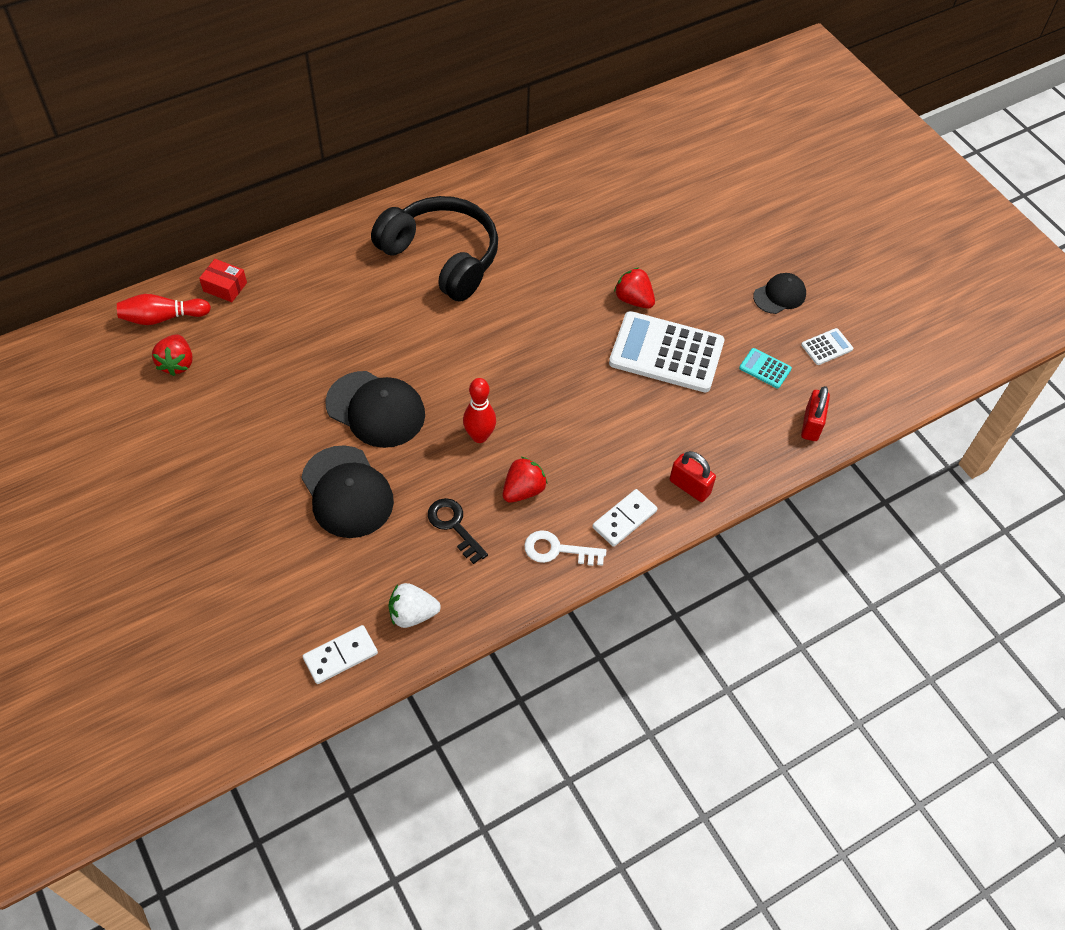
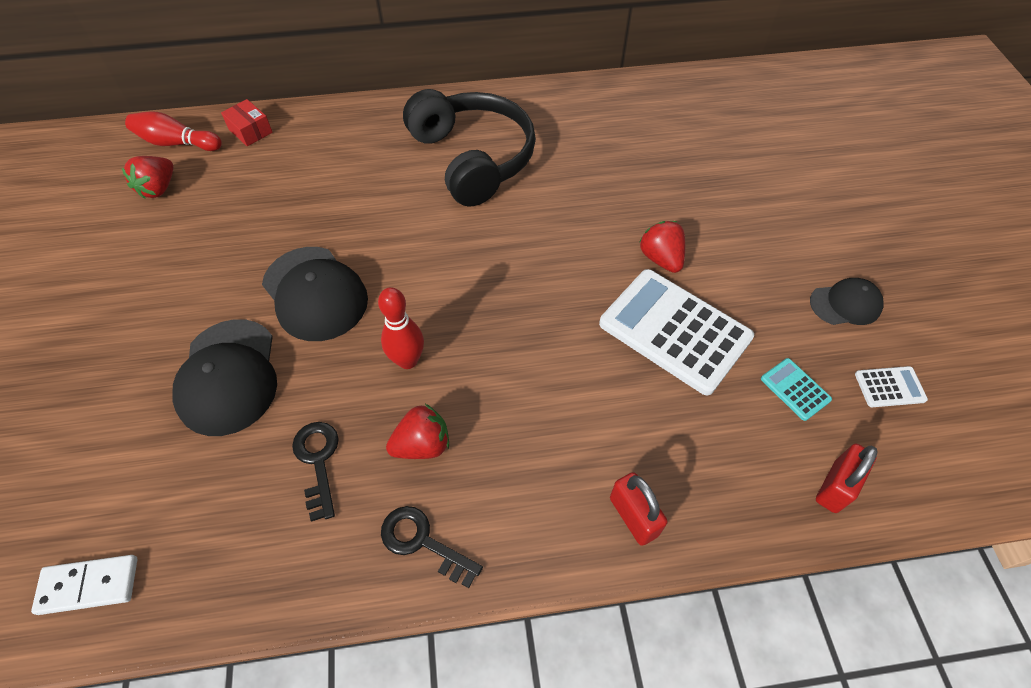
camera: 25 degrees right, 0 degrees up
white strawberry [388,583,441,628] -> none
white key [524,530,606,566] -> black key [381,506,483,588]
white domino [592,489,657,547] -> none

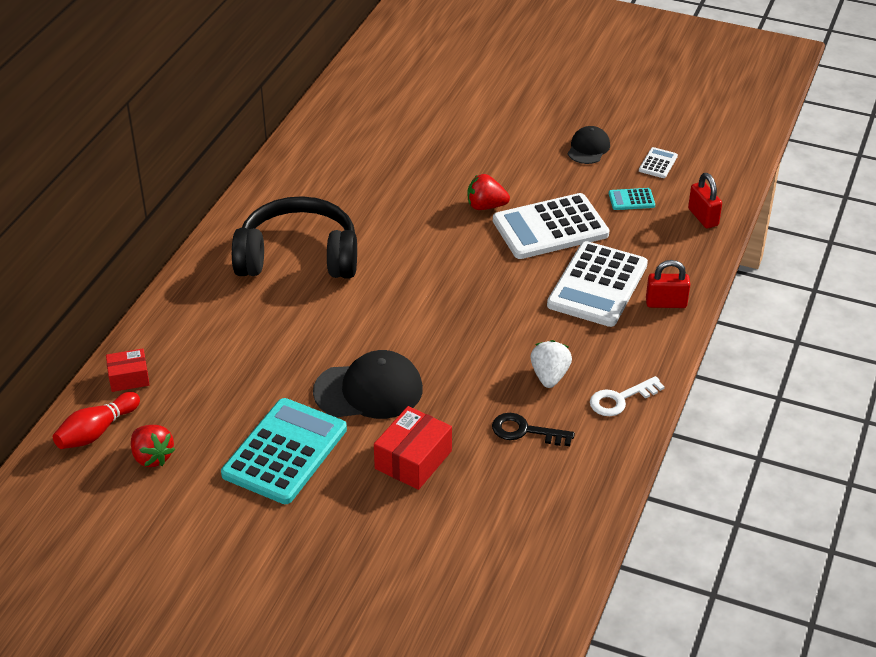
camera: 60 degrees left, 15 degrees down
white domino [31,555,137,615] -> none
black cap [173,319,277,436] -> red box [374,406,452,490]
red bowling pin [378,287,424,369] -> none
black key [381,506,483,588] -> white key [590,376,665,416]
red strawberry [386,404,449,459] -> white strawberry [530,340,572,388]
none -> turquoise calculator [221,398,347,504]
none -> white calculator [547,241,648,327]

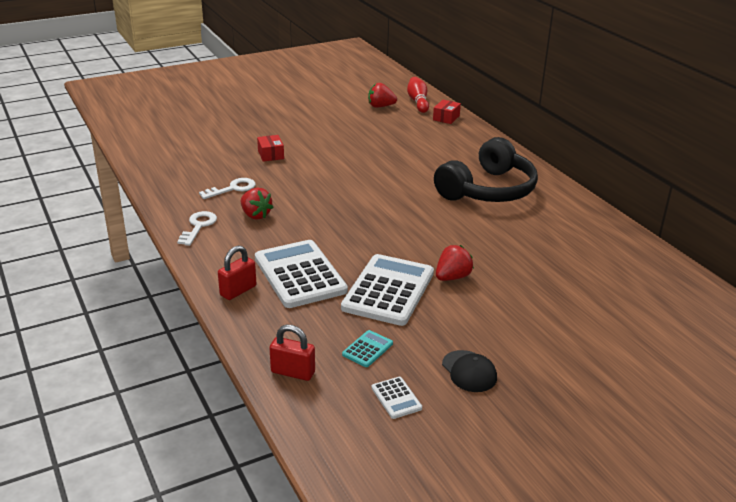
camera: 130 degrees right, 10 degrees down
turquoise calculator [221,398,347,504] -> none
black cap [313,350,423,419] -> none
red box [374,406,452,490] -> red box [257,135,284,162], size x0.64
black key [492,413,575,446] -> white key [199,178,256,199]
white strawberry [530,340,572,388] -> red strawberry [241,187,273,220]

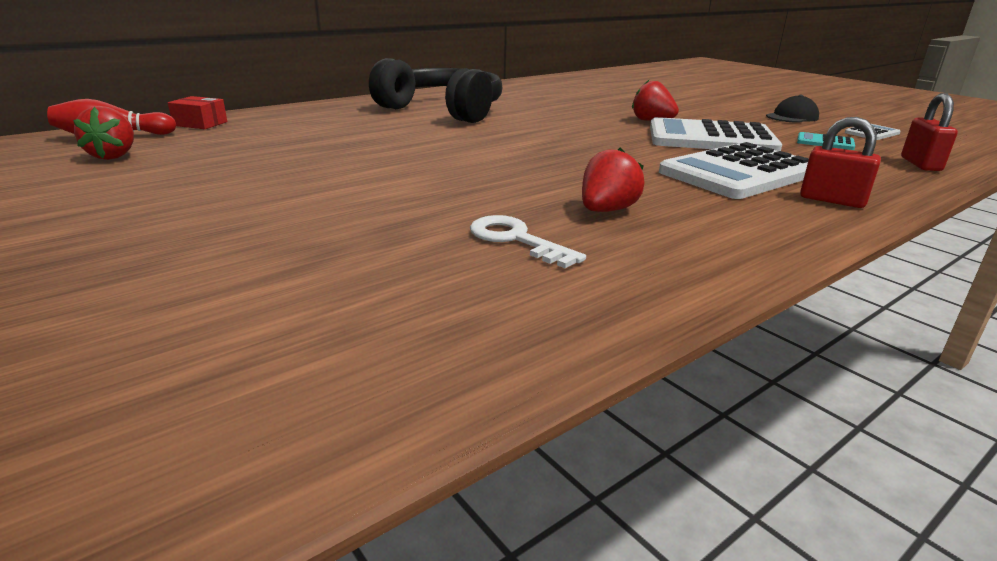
camera: 100 degrees left, 5 degrees down
white key [177,211,217,246] -> none
red box [257,135,284,162] -> none

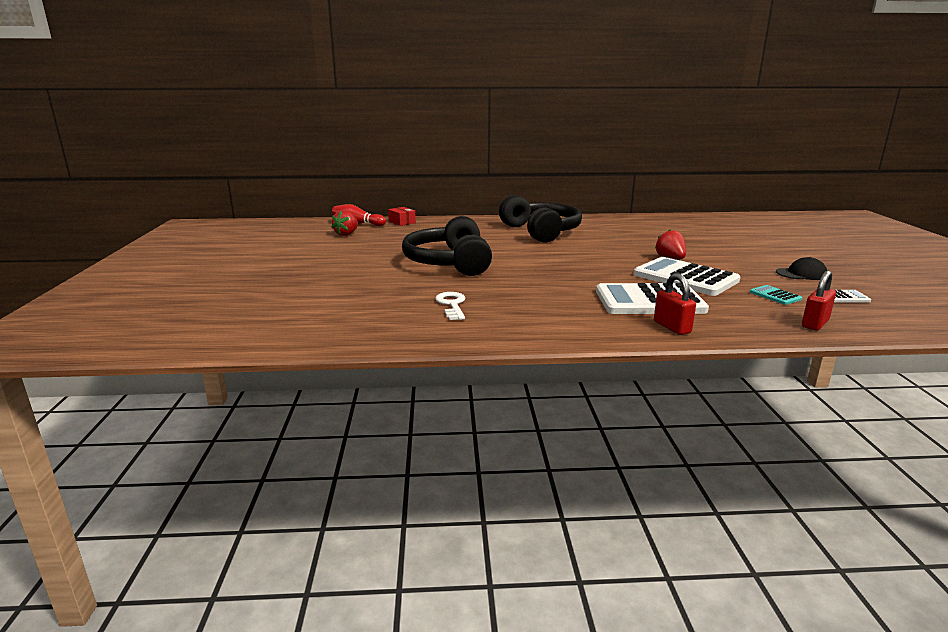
camera: 35 degrees right, 5 degrees down
red strawberry [582,148,645,212] -> none
none -> black headphones [402,216,492,276]

